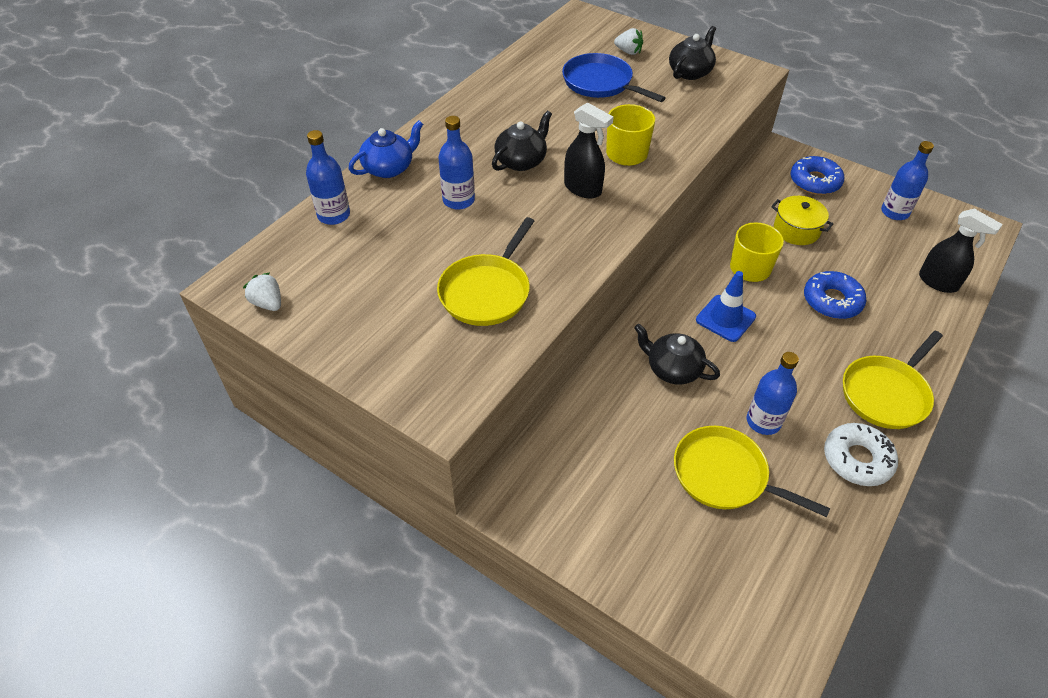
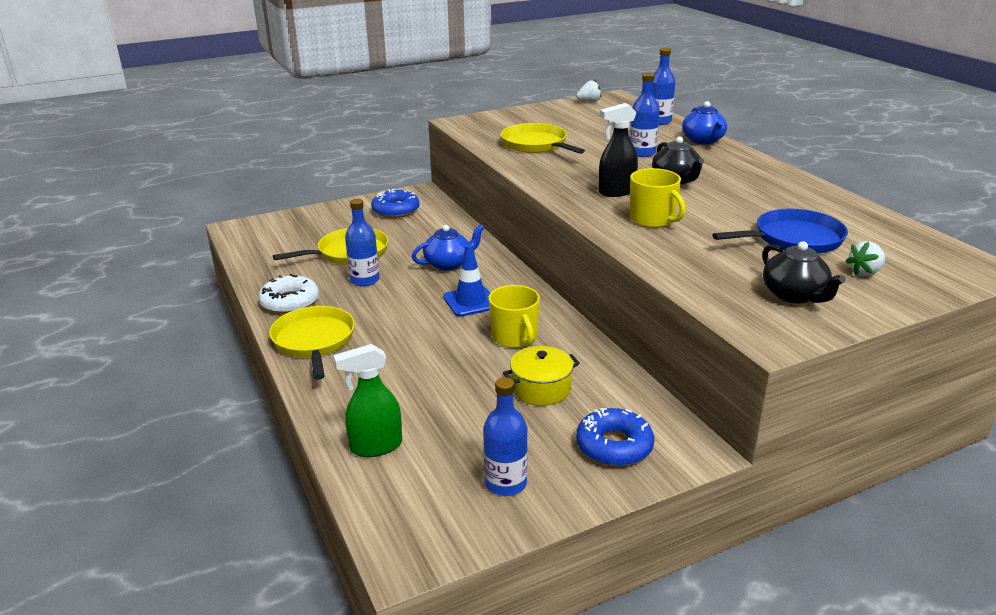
camera: 120 degrees right, 20 degrees down
black teapot [634,324,720,385] -> blue teapot [412,224,485,271]
blue donut [804,271,866,319] -> blue donut moved to [371,189,420,218]
black spray bottle [919,209,1003,293] -> green spray bottle [334,344,402,457]

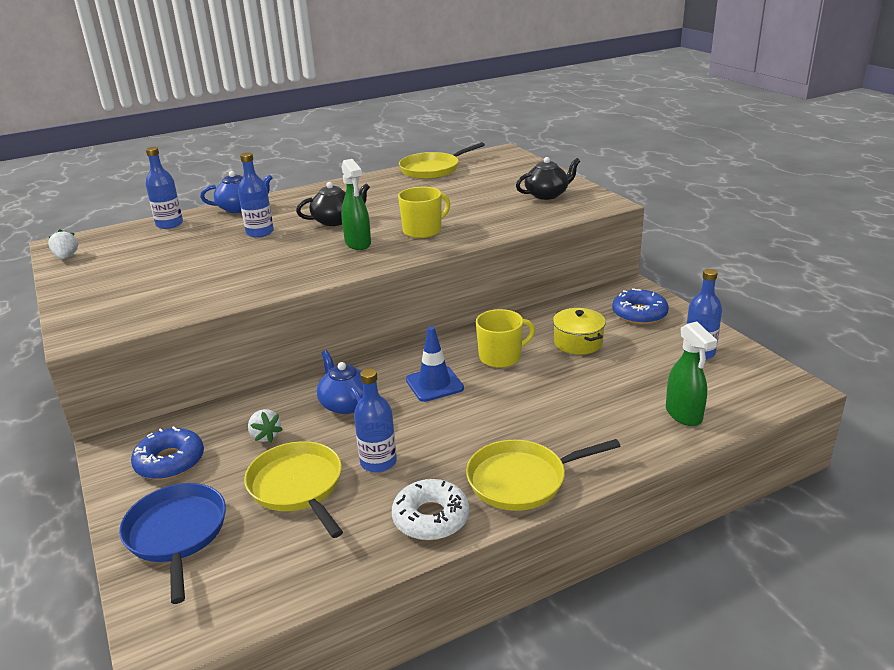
camera: 90 degrees left, 0 degrees up
yellow pan [501,123,585,154] -> yellow pan moved to [399,142,485,179]
black spray bottle [598,103,638,197] -> green spray bottle [341,159,371,250]
blue pan [712,208,848,254] -> blue pan moved to [119,483,226,604]
white strawberry [845,241,885,276] -> white strawberry moved to [248,409,283,443]

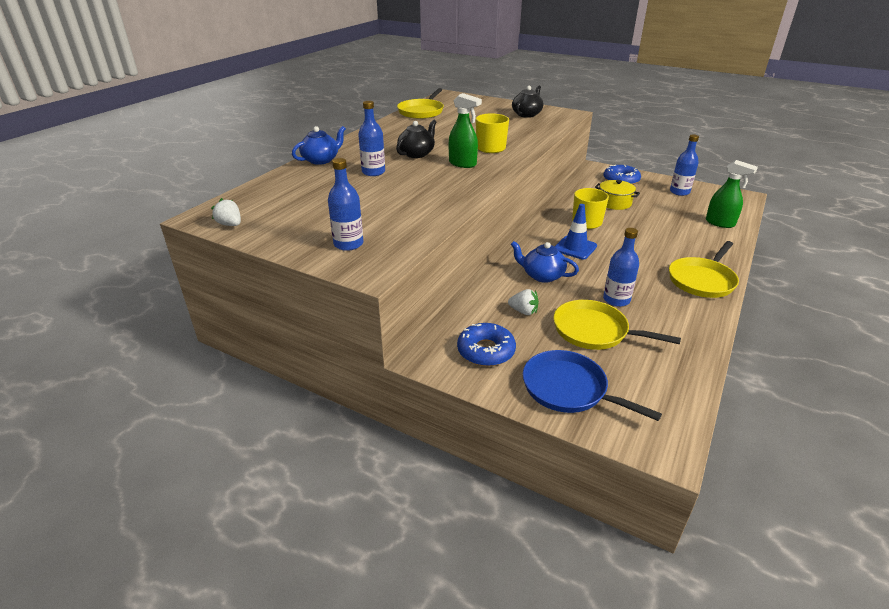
camera: 35 degrees left, 5 degrees up
blue bottle [146,147,183,229] -> blue bottle moved to [328,158,363,251]
white donut [392,479,470,540] -> none

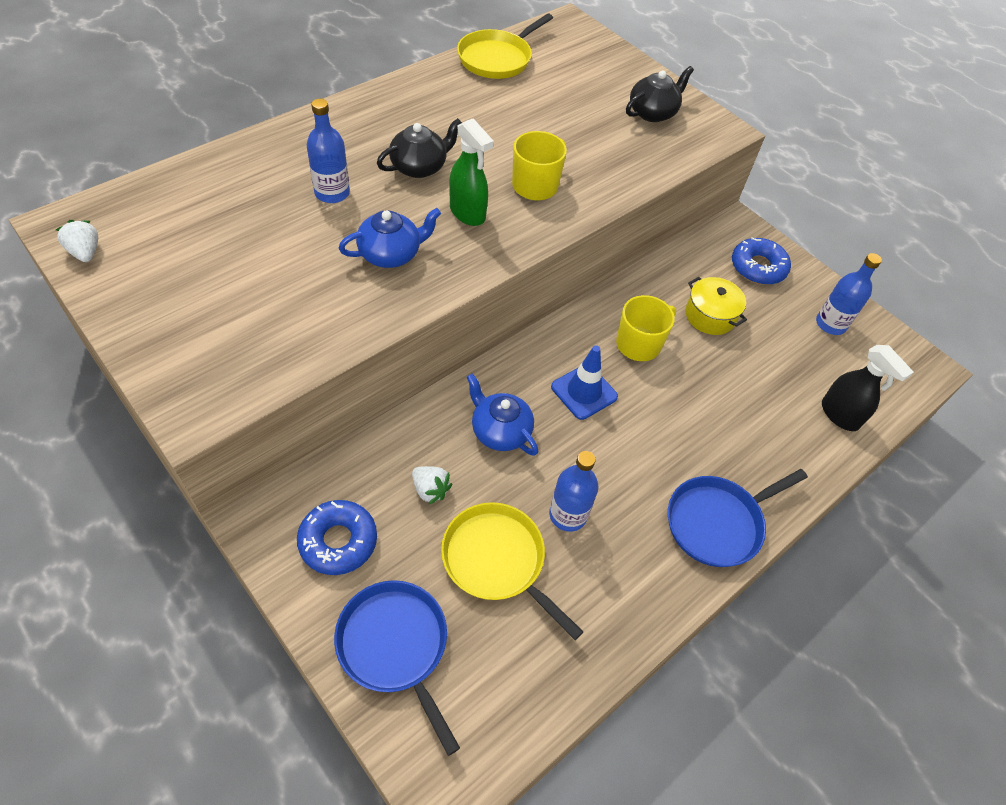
camera: 15 degrees right, 20 degrees up
blue teapot [292,126,346,165] -> blue teapot moved to [339,208,441,268]
blue bottle [328,158,363,251] -> none
yellow pan [669,241,739,298] -> blue pan [668,469,808,567]
green spray bottle [706,160,758,228] -> black spray bottle [822,345,914,431]

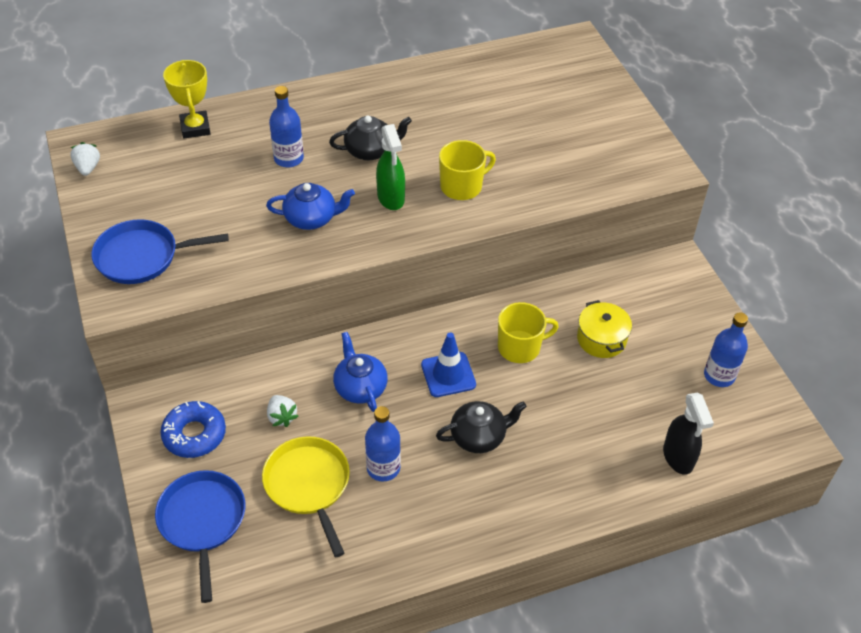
camera: 25 degrees right, 5 degrees down
yellow pan [457,14,553,79] -> none
black teapot [626,66,694,122] -> black teapot moved to [436,401,527,453]
blue pan [668,469,808,567] -> blue pan moved to [91,219,229,284]
blue donut [732,237,791,285] -> none
none -> yellow trophy [163,60,211,139]

